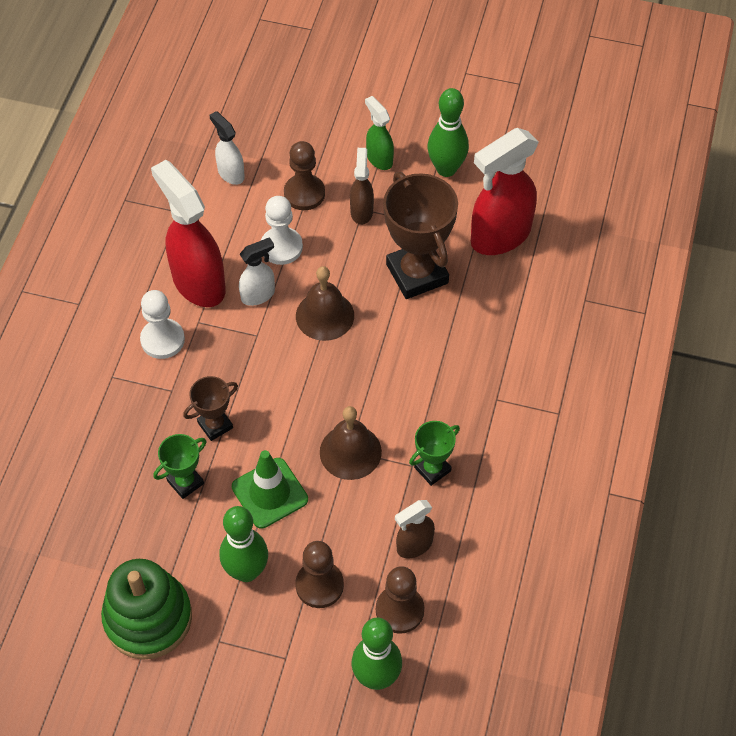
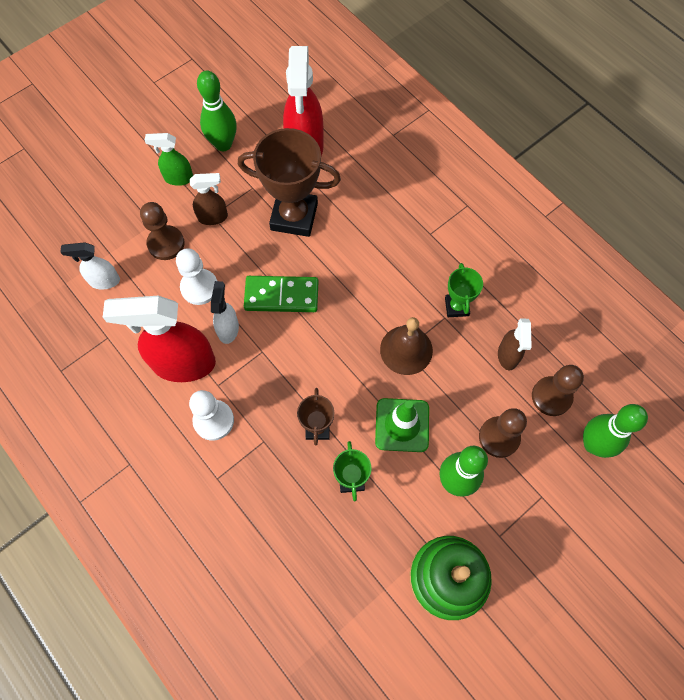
camera: 55 degrees left, 10 degrees up
brown bell [296,266,354,341] -> green domino [244,276,318,312]
brown spray bottle [350,148,374,225] -> brown spray bottle turned 135 degrees clockwise [190,173,228,225]

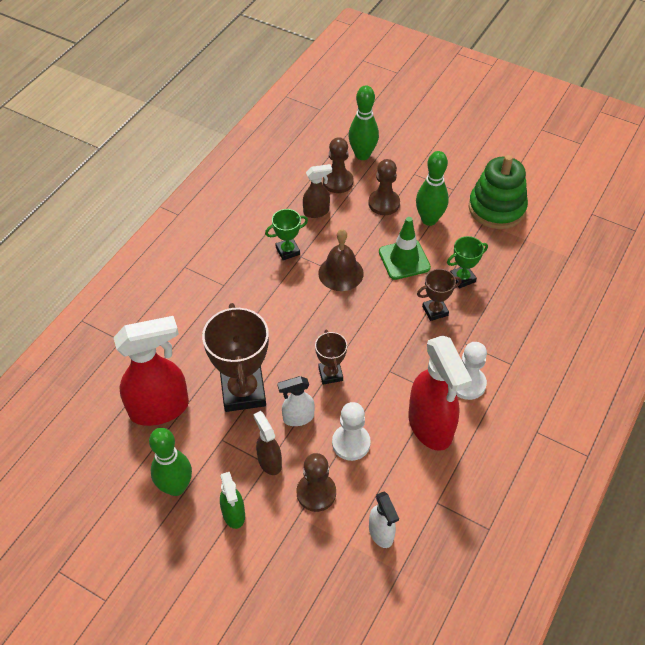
camera: 110 degrees left, 15 degrees down
white spray bottle [211,281,239,344] -> white spray bottle moved to [277,376,315,426]
green domino [244,276,318,312] -> brown trophy [315,330,347,385]

